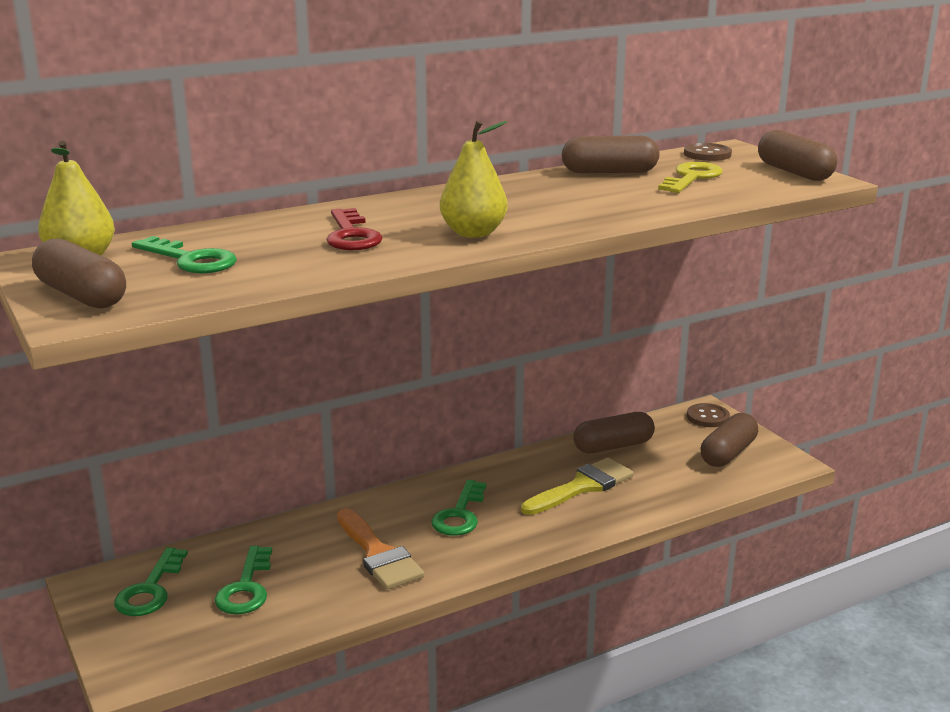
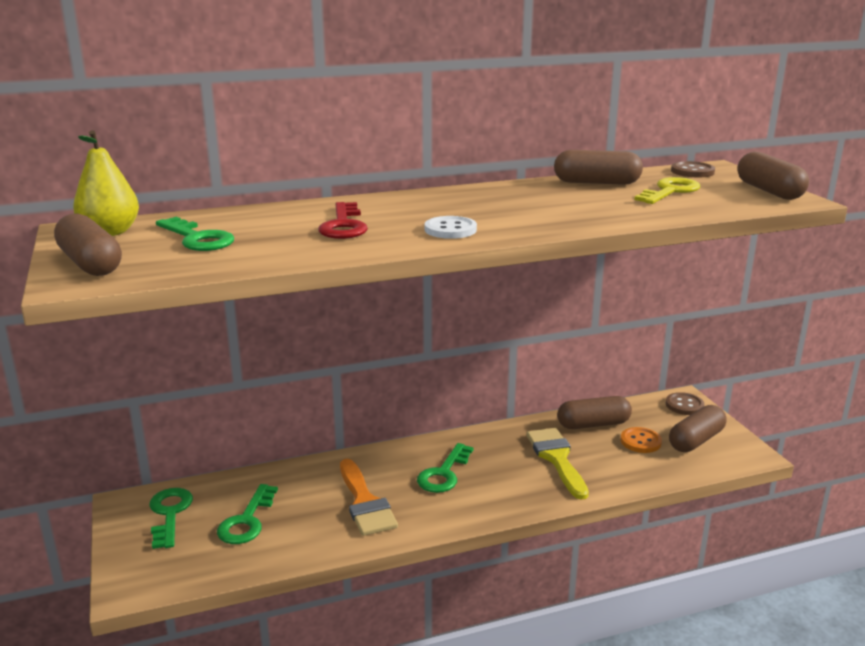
camera: 10 degrees right, 0 degrees up
green key [114,547,188,616] -> green key turned 150 degrees clockwise [149,488,193,549]
yellow pear [440,121,508,238] -> white button [425,216,477,239]
yellow brush [521,458,634,515] -> yellow brush turned 75 degrees counterclockwise [526,428,589,500]
none -> orange button [621,427,662,453]

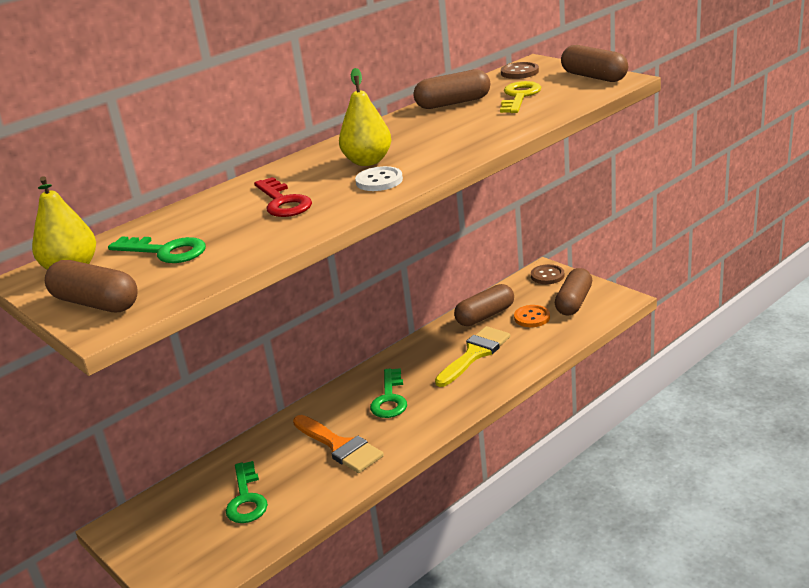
camera: 20 degrees left, 5 degrees up
green key [149,488,193,549] -> none
yellow brush [526,428,589,500] -> yellow brush turned 75 degrees clockwise [435,326,510,387]
none -> yellow pear [339,68,391,166]

